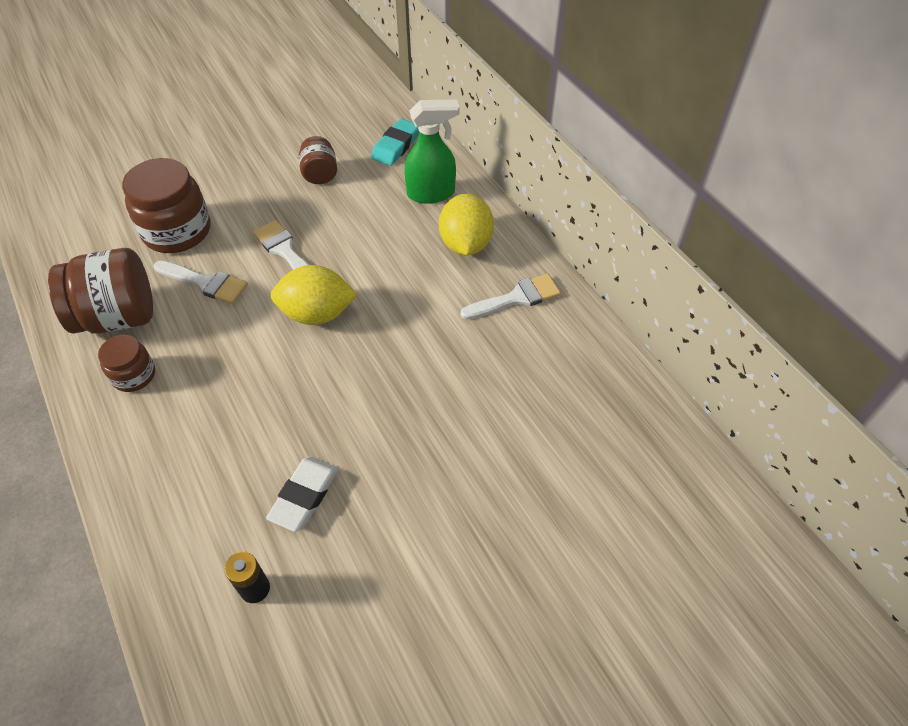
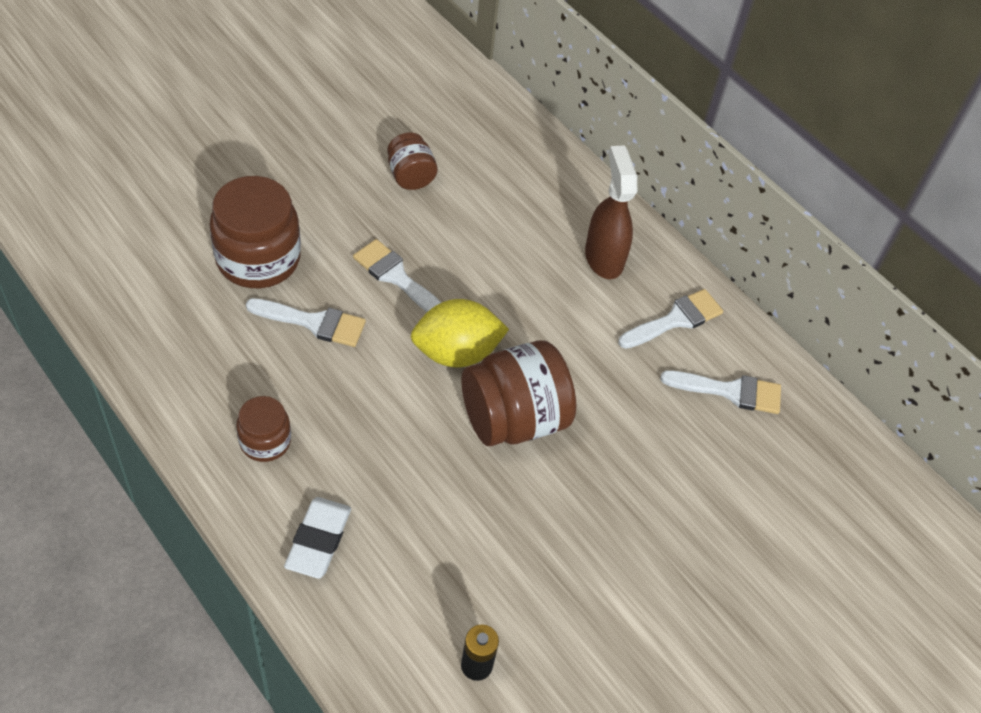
camera: 15 degrees left, 0 degrees up
brown jar [48,248,153,334] -> brown jar moved to [461,340,576,446]
white eraser [266,457,338,532] -> white eraser moved to [284,497,351,578]
turquoise eraser [371,119,419,166] -> none
green spray bottle [405,100,459,204] -> none
yellow lemon [439,194,494,256] -> brown spray bottle [585,145,637,279]
none -> white brush [660,370,781,414]

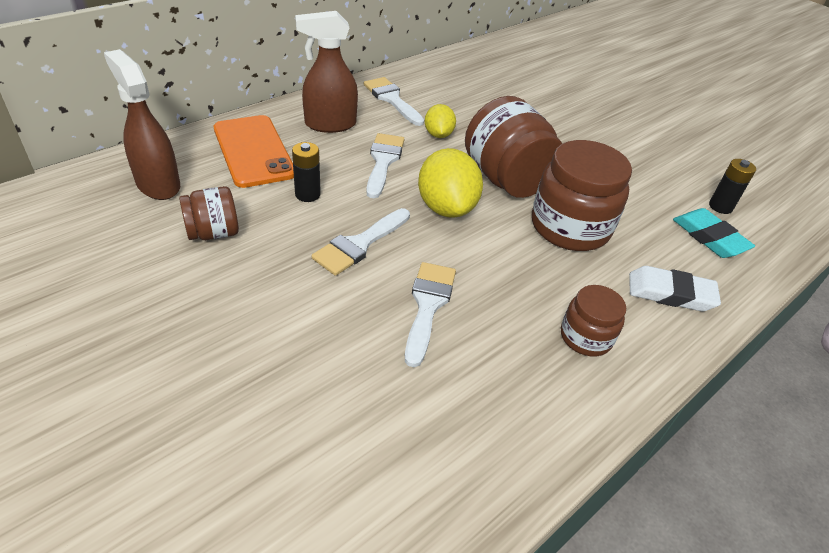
camera: 90 degrees left, 10 degrees down
brown jar [209,176,301,288] -> brown jar moved to [532,140,632,251]
white brush [660,370,781,414] -> white brush moved to [366,133,404,198]
none -> brown spray bottle [104,49,180,200]
none -> orange phone [214,115,294,188]
none -> black battery [292,142,321,202]
none -> yellow lemon [425,104,456,138]
none -> turquoise eraser [673,208,755,258]

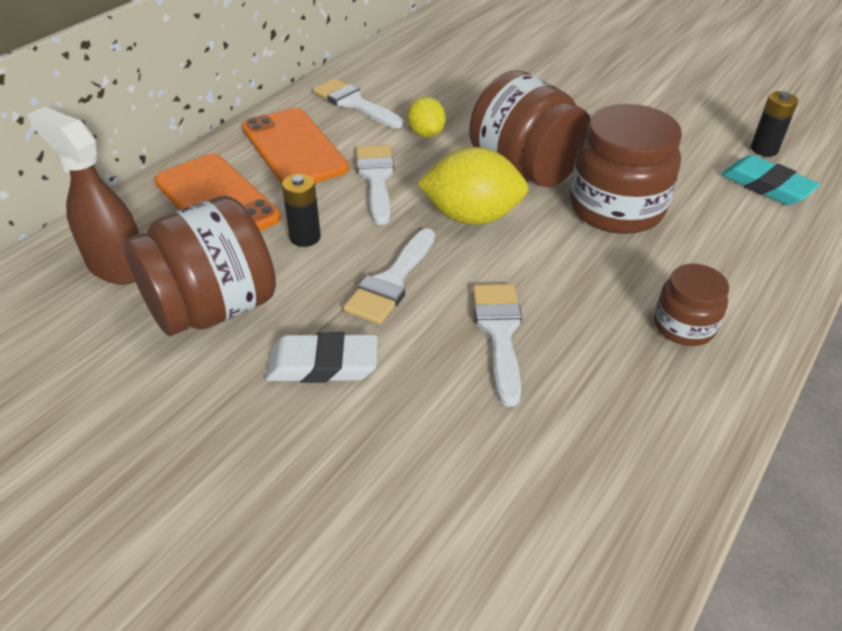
camera: 10 degrees left, 0 degrees up
brown jar [179,186,239,240] -> brown jar [124,196,276,336], size x1.82
brown spray bottle [295,11,358,133] -> orange phone [242,108,349,184]
yellow lemon [418,148,483,218] -> yellow lemon turned 60 degrees counterclockwise [417,147,528,225]
white eraser [629,266,721,311] -> white eraser moved to [266,332,377,383]

